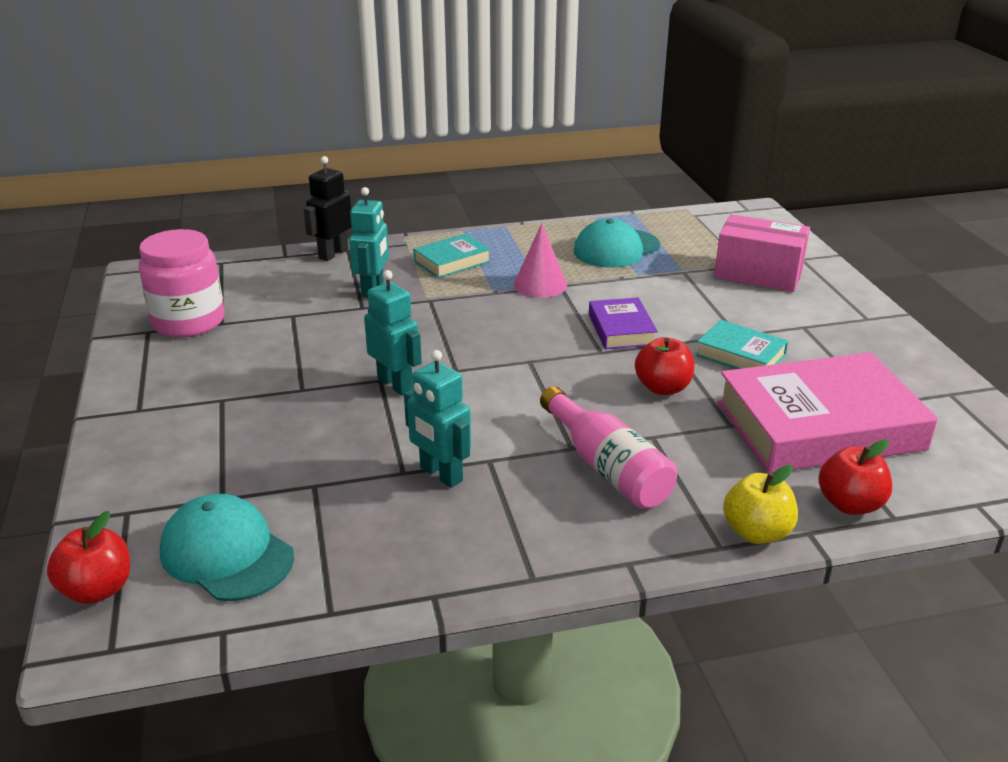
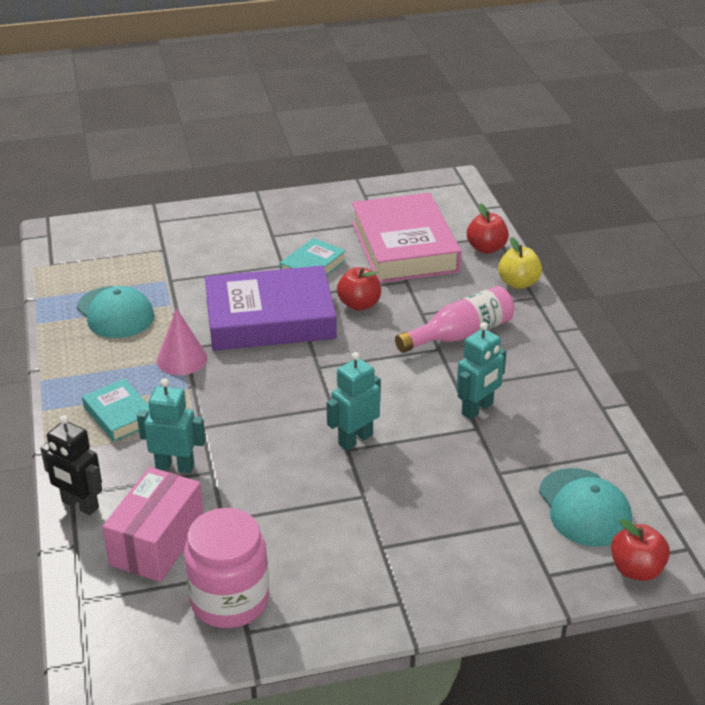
camera: 90 degrees left, 5 degrees up
turquoise cap [160,494,294,601] -> turquoise cap turned 60 degrees counterclockwise [539,468,632,547]
purple book [589,297,658,349] -> purple book [205,266,337,351], size x2.06
pink box [714,214,810,292] -> pink box moved to [102,467,204,582]

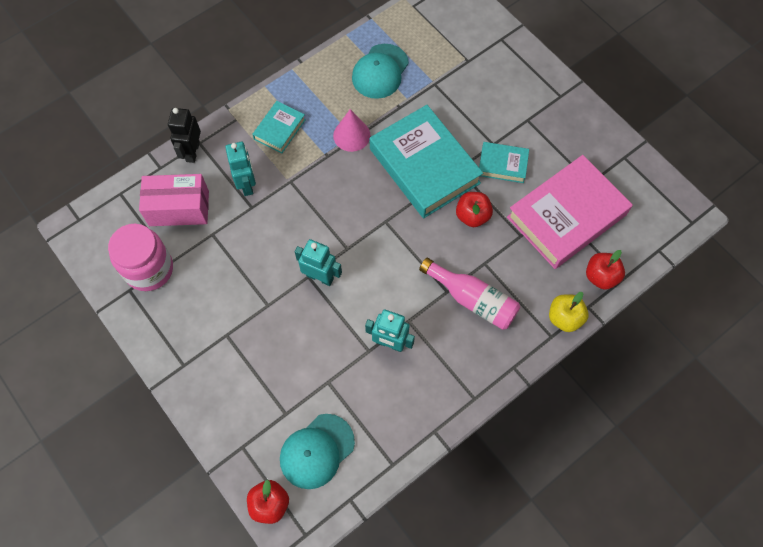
camera: 65 degrees right, 30 degrees up
purple book [205,266,337,351] -> turquoise book [370,105,483,218]

